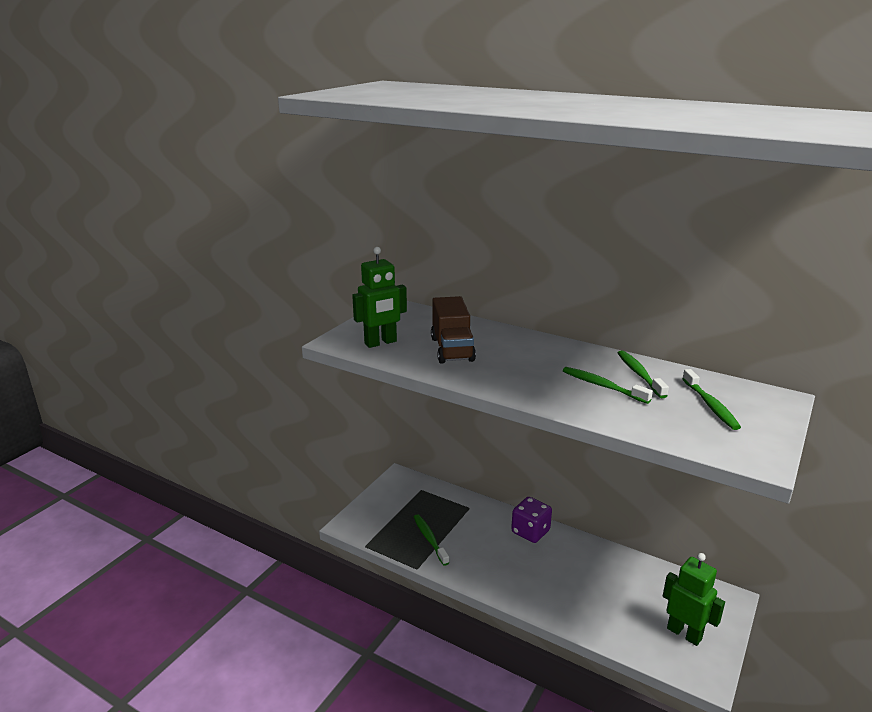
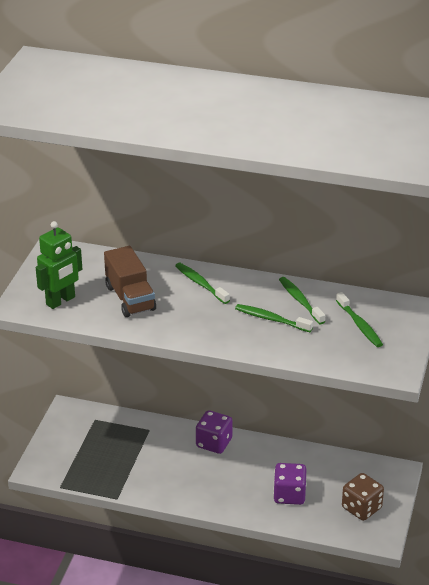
camera: 15 degrees left, 10 degrees up
green toothbrush [414,514,449,566] -> green toothbrush moved to [175,263,230,304]
green robot [663,553,725,646] -> brown dice [342,473,384,521]
none -> purple dice [273,463,307,505]

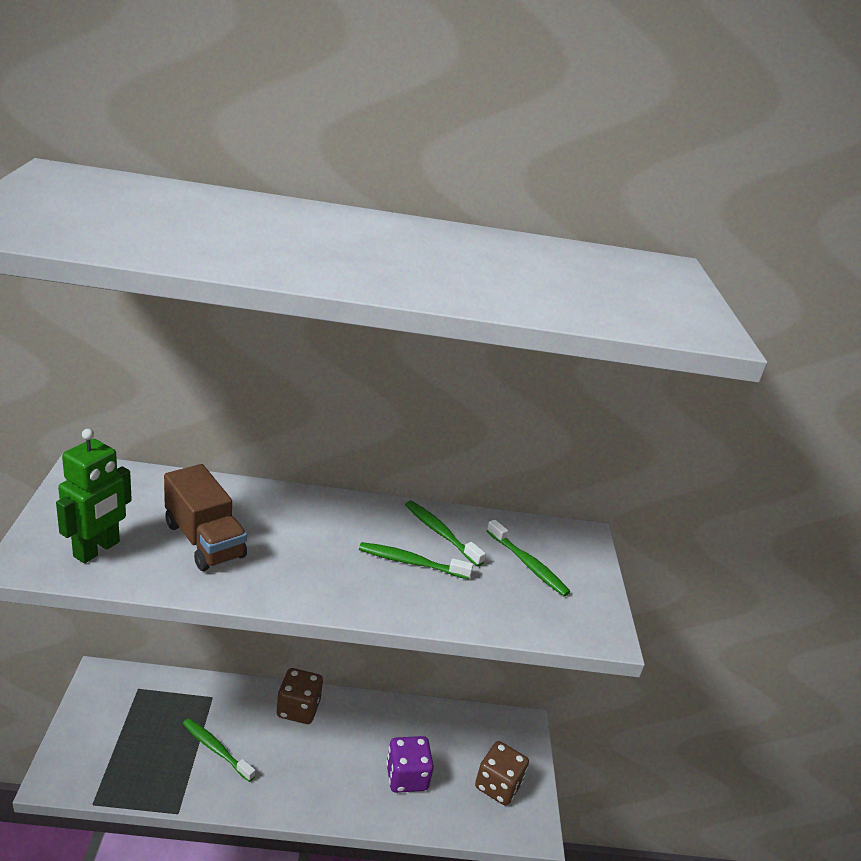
camera: 20 degrees left, 5 degrees down
green toothbrush [175,263,230,304] -> green toothbrush moved to [183,718,256,782]
purple dice [196,410,233,454] -> brown dice [277,668,323,724]

